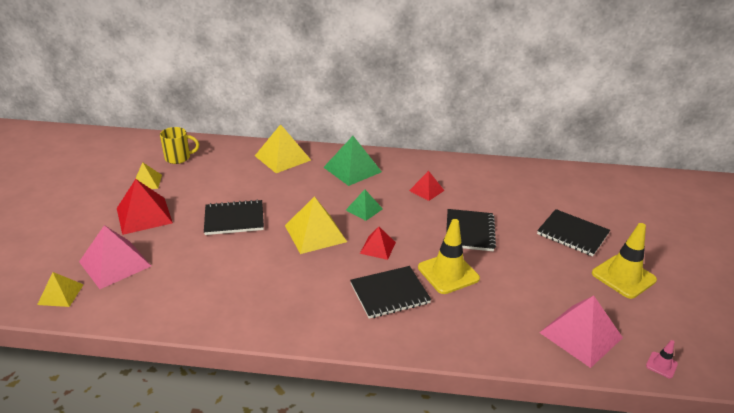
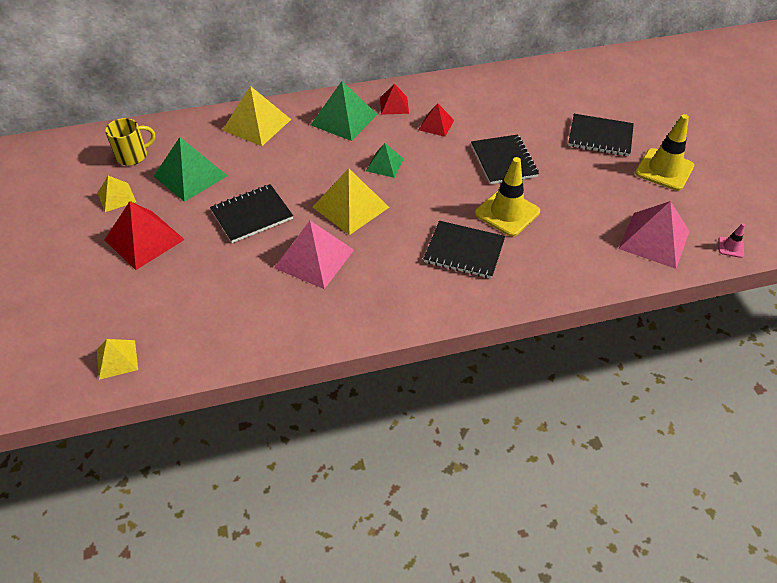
camera: 20 degrees left, 15 degrees up
pink pyramid [79,225,151,289] -> pink pyramid moved to [274,221,354,289]
black notebook [350,266,431,319] -> black notebook turned 60 degrees clockwise [424,221,505,279]
red pyramid [360,227,396,260] -> red pyramid moved to [380,84,409,115]
none -> green pyramid [153,137,228,202]

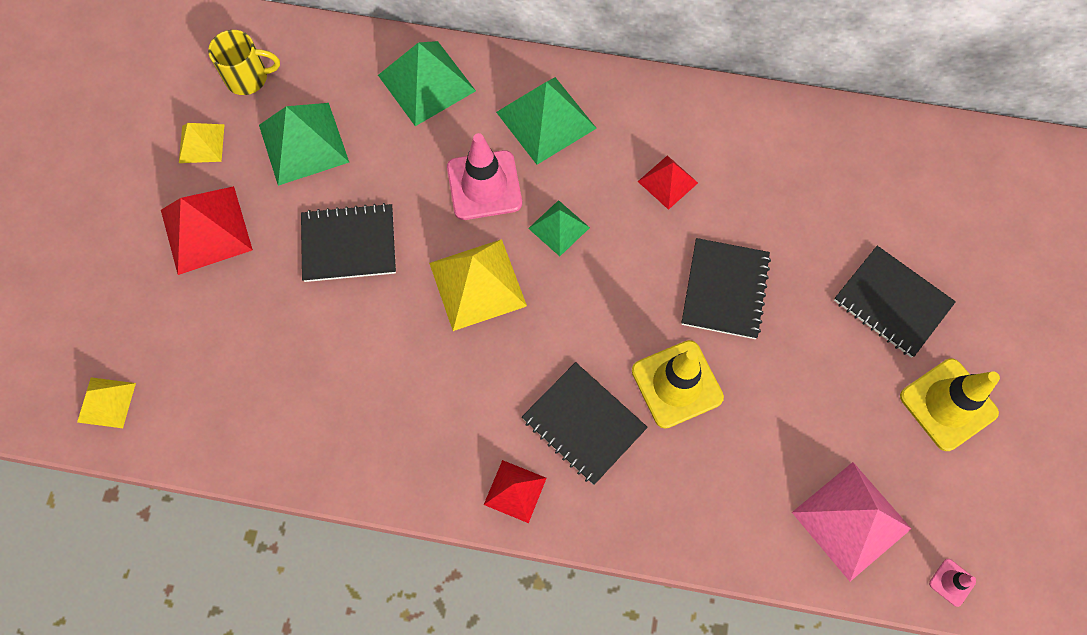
camera: 25 degrees right, 20 degrees up
yellow pyramid [223,86,291,146] -> green pyramid [378,41,476,126]
pink pyramid [274,221,354,289] -> none
red pyramid [380,84,409,115] -> red pyramid moved to [484,460,547,523]
none -> pink traffic cone [447,133,522,220]

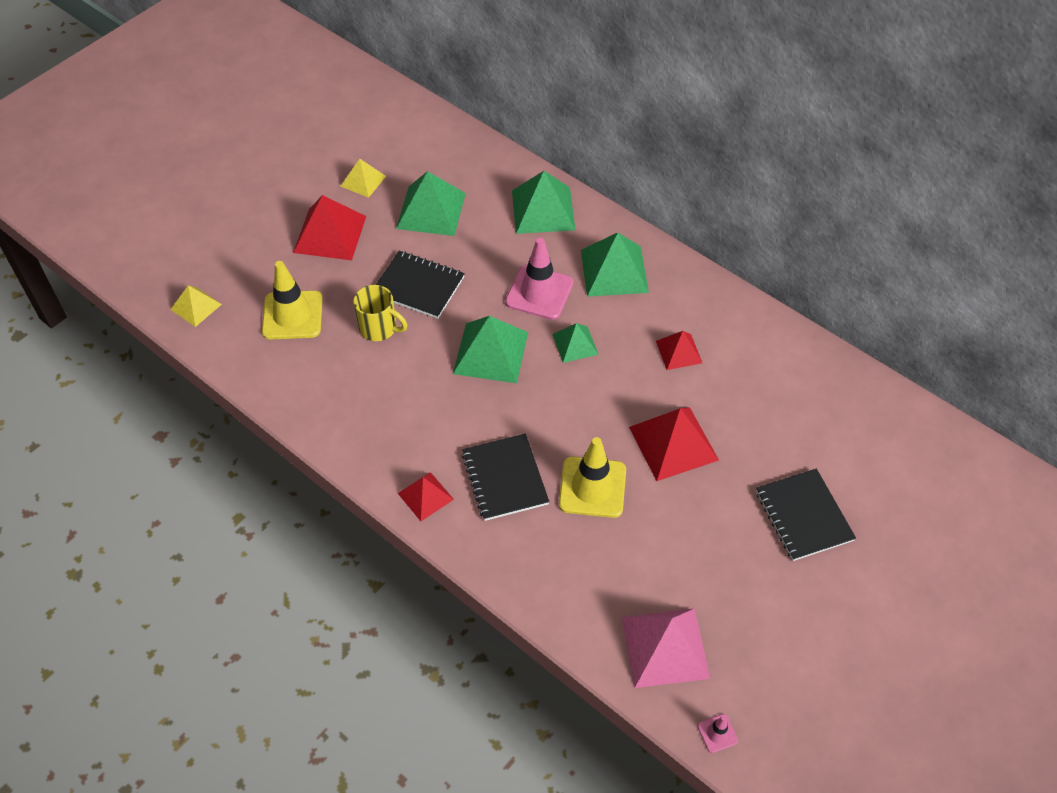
camera: 30 degrees right, 15 degrees down
yellow mug [208,30,280,95] -> yellow mug moved to [353,285,407,341]
yellow pyramid [429,239,527,331] -> green pyramid [453,316,528,383]
black notebook [681,238,771,339] -> red pyramid [629,407,719,481]
yellow traffic cone [900,358,1000,451] -> yellow traffic cone moved to [262,261,323,339]

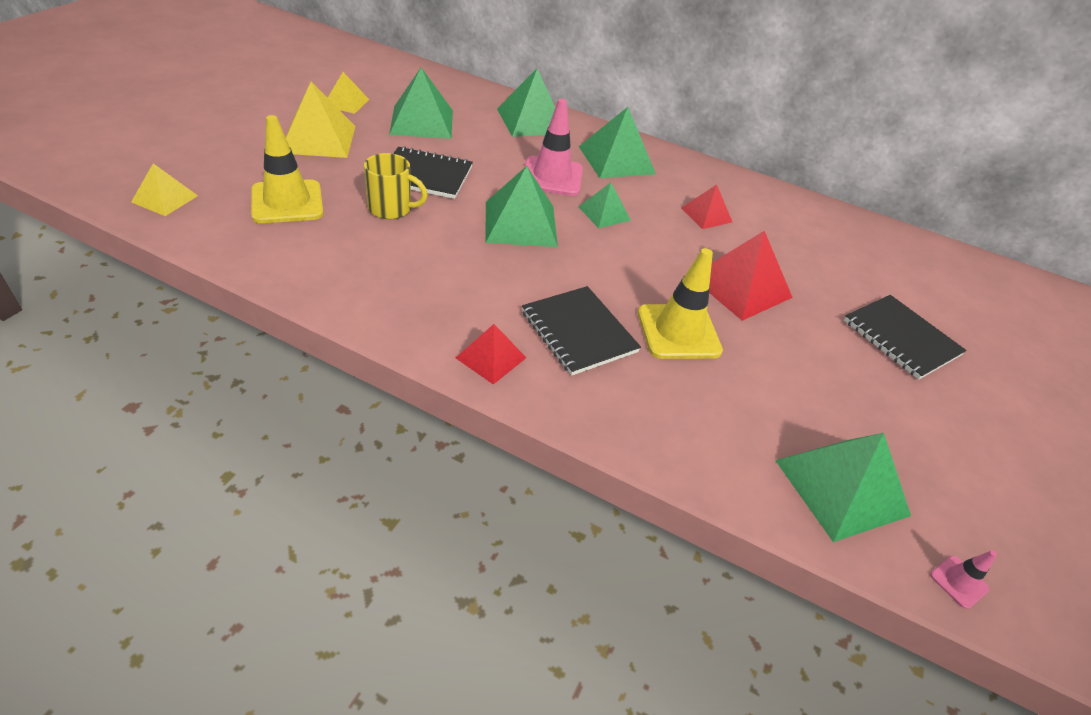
camera: 20 degrees left, 10 degrees down
red pyramid [293,195,366,260] -> yellow pyramid [286,82,356,158]
pink pyramid [622,608,710,688] -> green pyramid [775,433,911,542]

